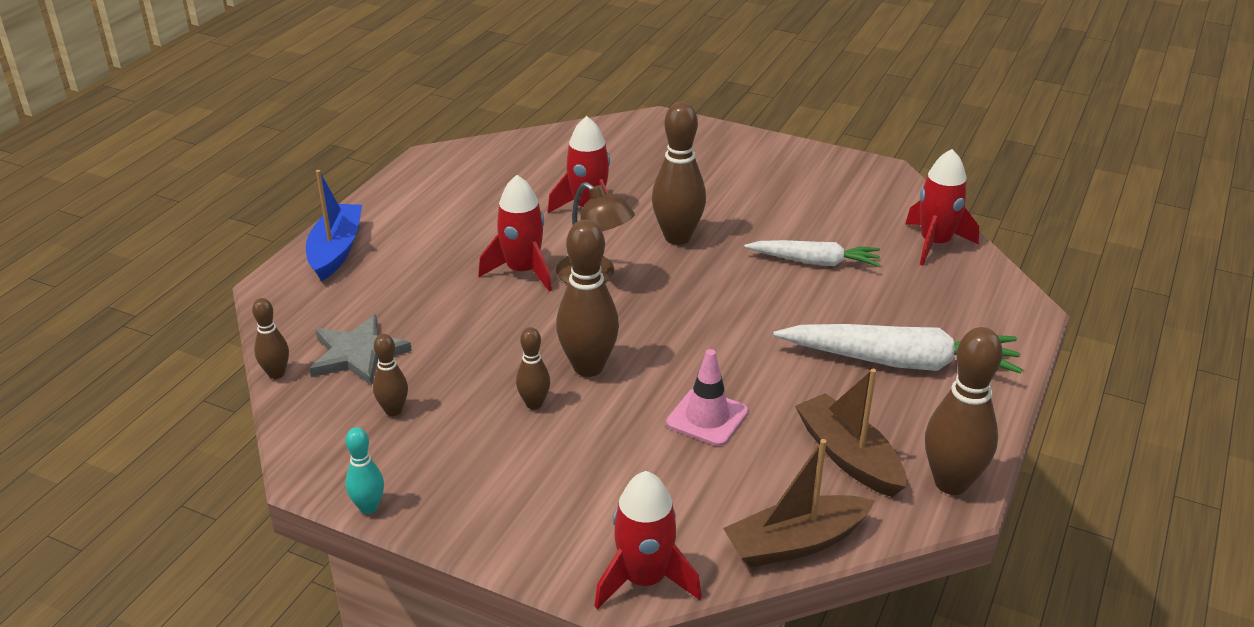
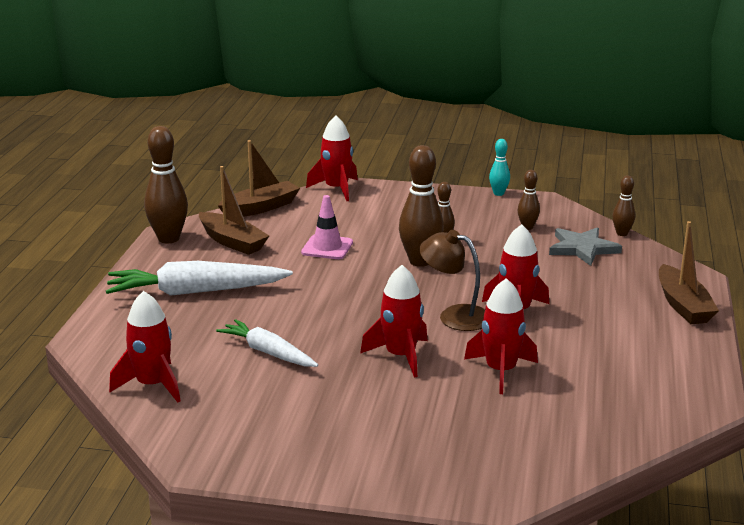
camera: 165 degrees right, 10 degrees down
blue boat [306,170,362,281] -> brown boat [659,221,719,324]
brown bowling pin [652,102,706,245] -> red rocket [360,265,427,378]
white carrot [744,240,880,267] -> white carrot turned 45 degrees clockwise [216,319,318,367]

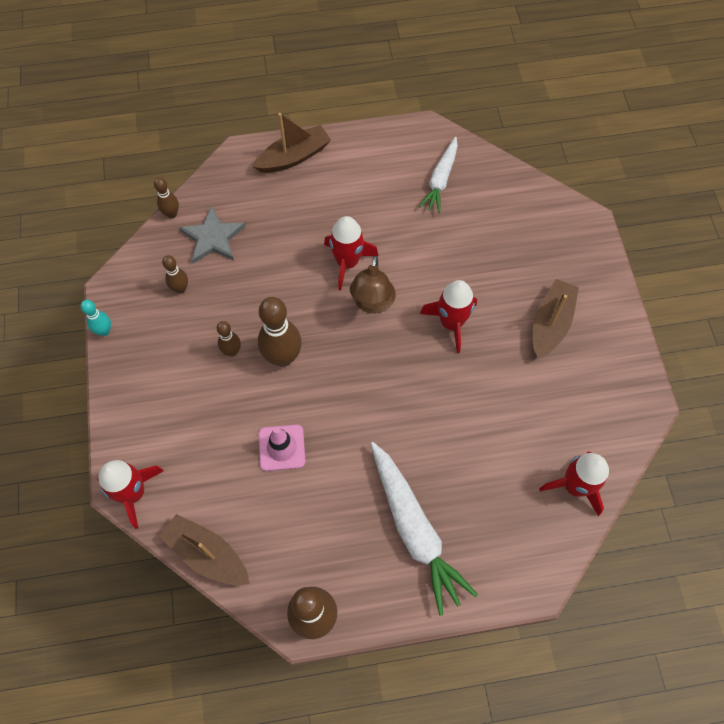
camera: 110 degrees left, 40 degrees up
brown boat [199,166,269,255] -> brown boat moved to [533,279,579,359]
white carrot [216,319,318,367] -> white carrot moved to [419,137,458,213]
red rocket [464,278,538,394] -> none

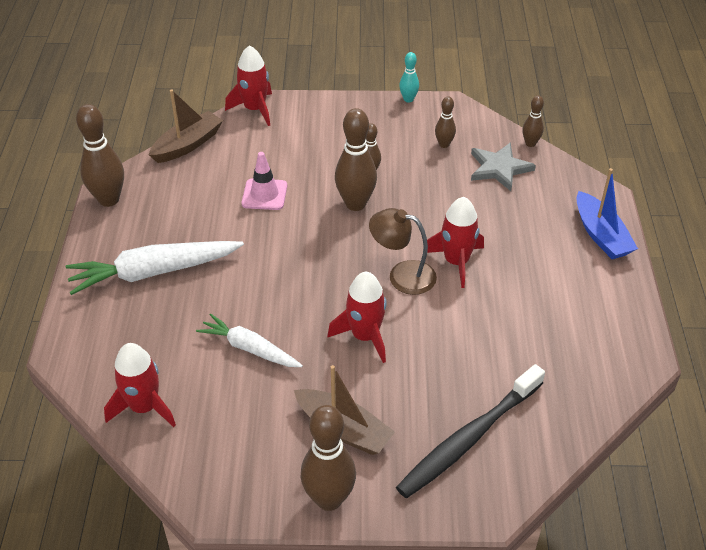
camera: 100 degrees right, 20 degrees down
brown boat [252,113,331,173] -> blue boat [576,168,638,259]
white carrot [419,137,458,213] -> white carrot moved to [196,314,303,367]
none -> brown bowling pin [301,405,356,511]
none -> black toothbrush [396,364,545,498]

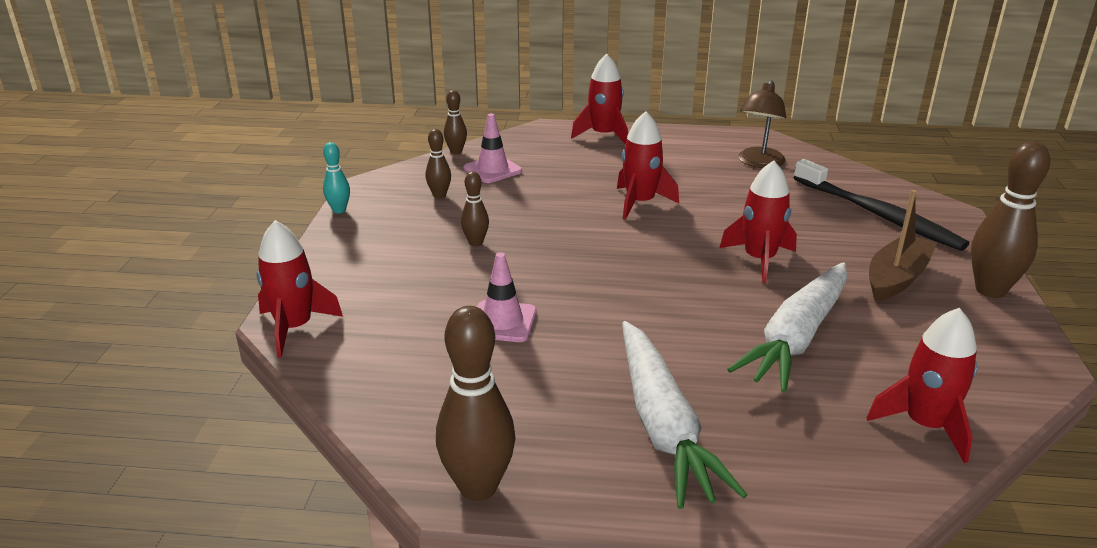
camera: 85 degrees left, 15 degrees down
brown boat [149,90,223,163] -> none
white carrot [196,314,303,367] -> white carrot [727,262,848,392], size x1.61
brown bowling pin [335,108,377,211] -> none
brown lamp [369,208,437,295] -> brown lamp moved to [738,80,786,168]
grey star [471,142,536,191] -> pink traffic cone [464,114,522,183]
blue boat [576,168,638,259] -> red rocket [571,54,628,145]

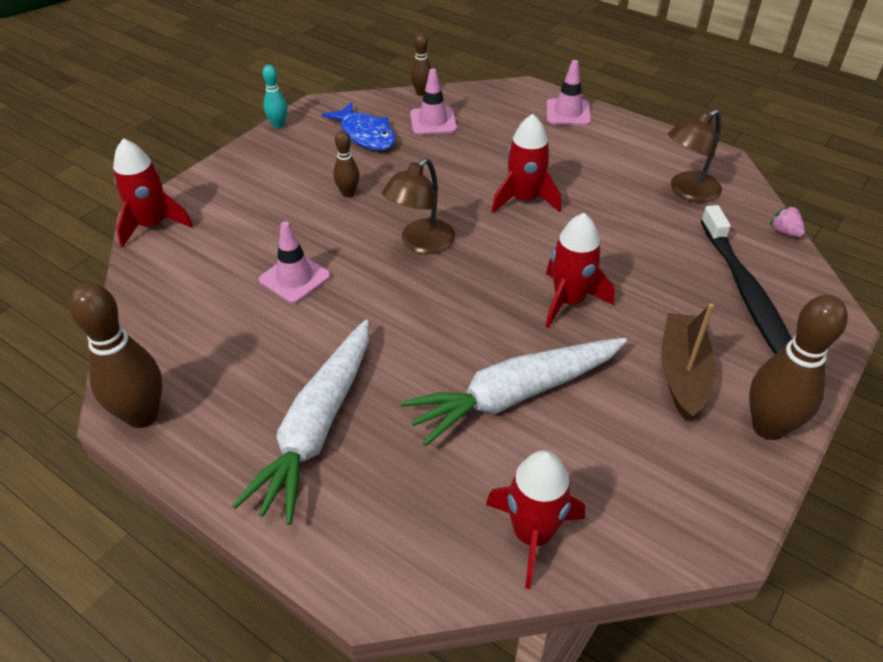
camera: 30 degrees right, 15 degrees up
brown bowling pin [426,129,451,198] -> blue fish [322,102,396,150]
red rocket [571,54,628,145] -> pink traffic cone [546,60,591,126]
brown boat [869,190,937,302] -> brown boat turned 60 degrees counterclockwise [661,303,716,420]
none -> brown lamp [382,158,455,254]
none -> pink strawberry [770,206,805,237]

